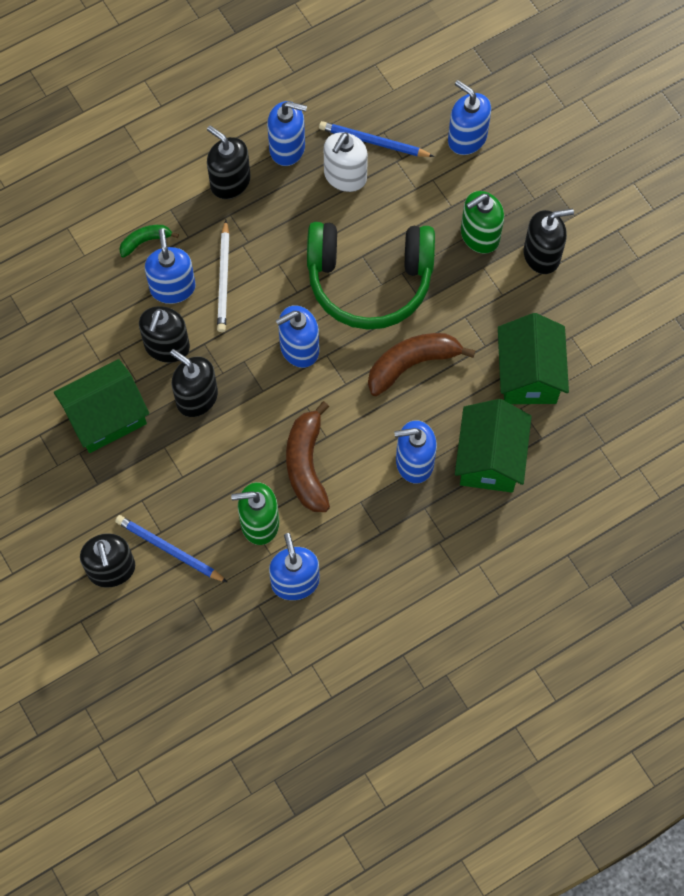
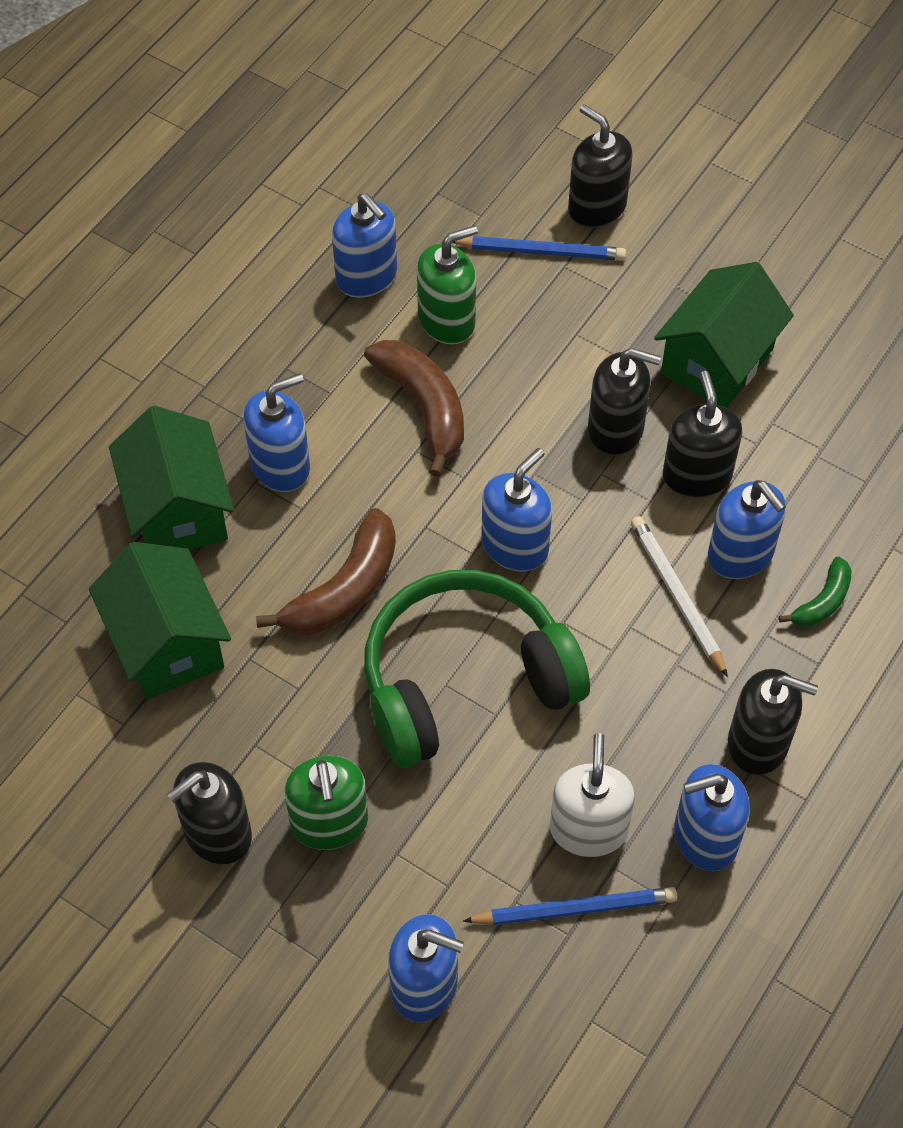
camera: 155 degrees right, 10 degrees down
green soap dispenser [461,191,504,254] -> green soap dispenser turned 135 degrees clockwise [284,756,368,850]

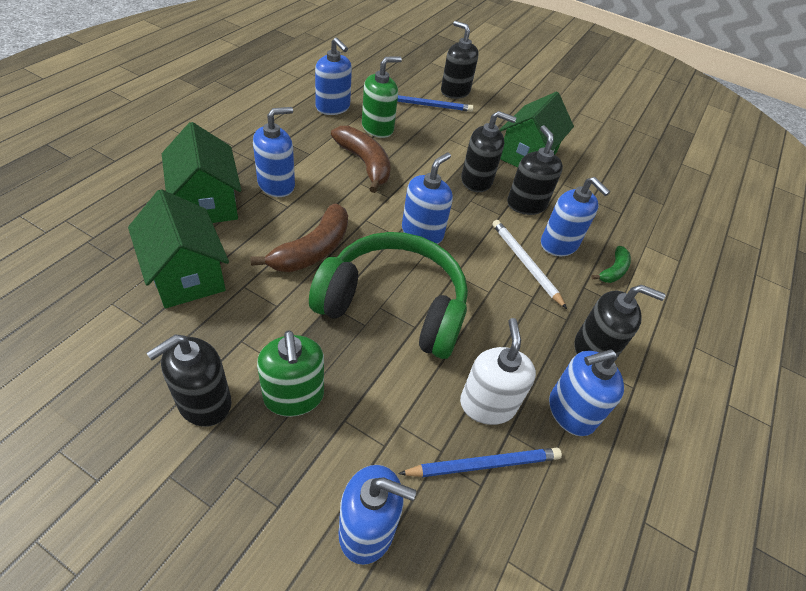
camera: 10 degrees left, 10 degrees down
green headphones [364,570,590,768] -> green headphones turned 45 degrees clockwise [309,232,468,359]

